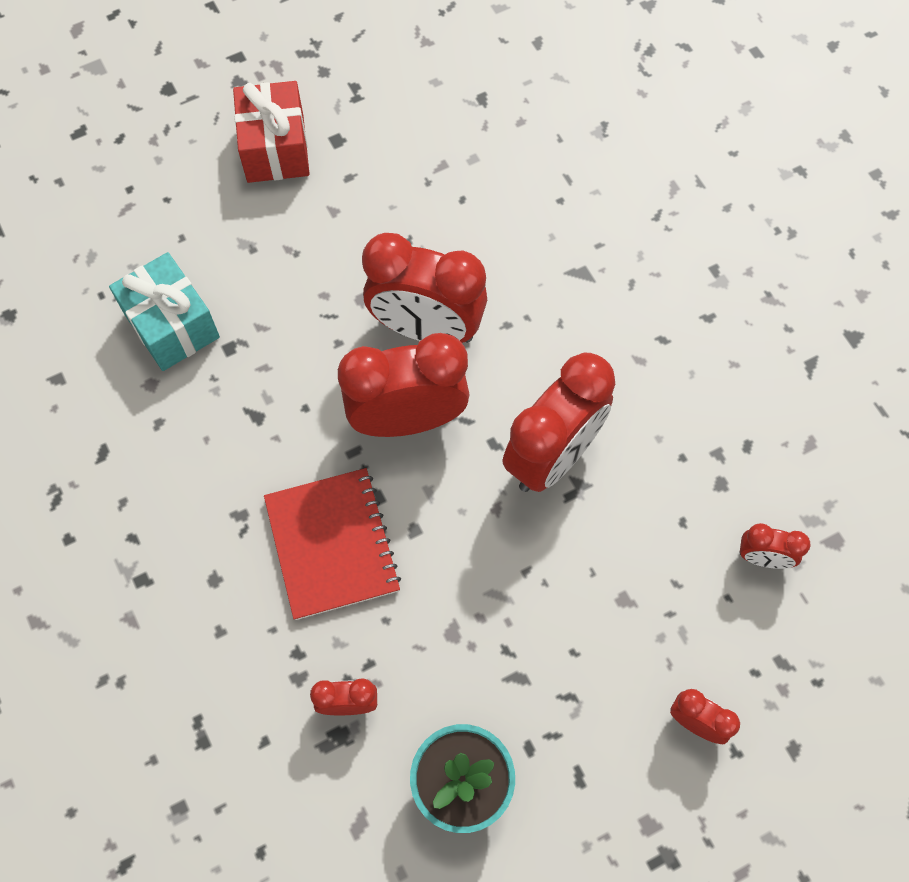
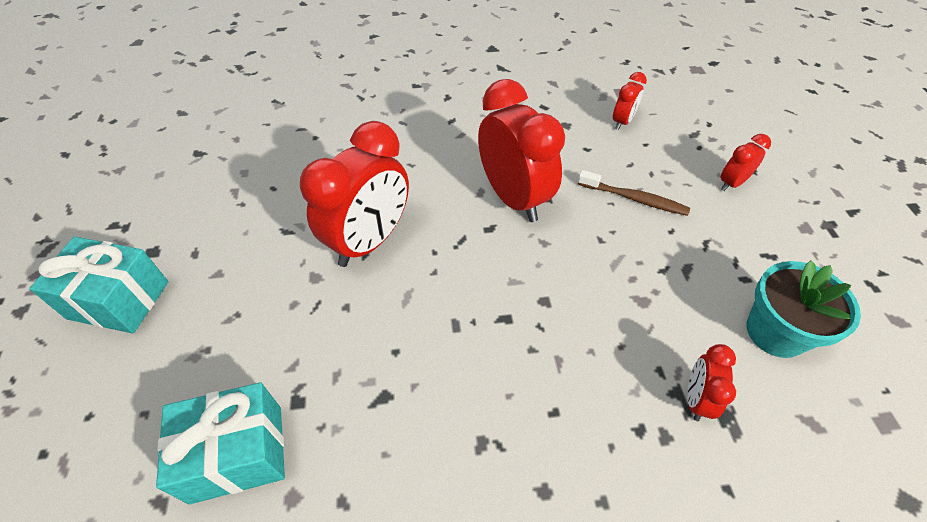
camera: 70 degrees left, 15 degrees down
red gift [233,81,310,183] -> turquoise gift [29,237,168,334]
red notebook [264,468,401,620] -> none
red clock [338,333,470,437] -> none
none -> brown toothbrush [578,170,690,216]

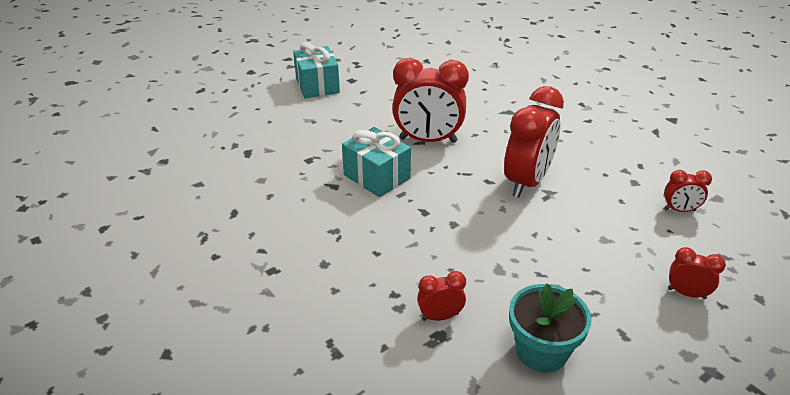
camera: 60 degrees right, 15 degrees down
turquoise gift [156,382,285,505] -> turquoise gift moved to [342,127,411,197]
brown toothbrush [578,170,690,216] -> none

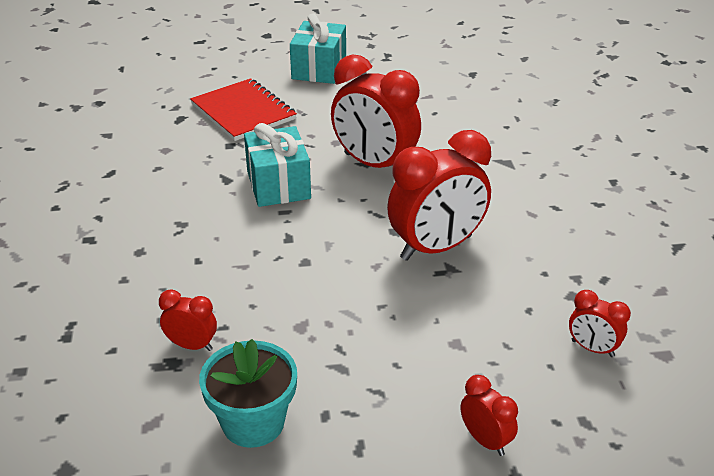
camera: 30 degrees right, 0 degrees up
none -> red notebook [190,78,297,141]

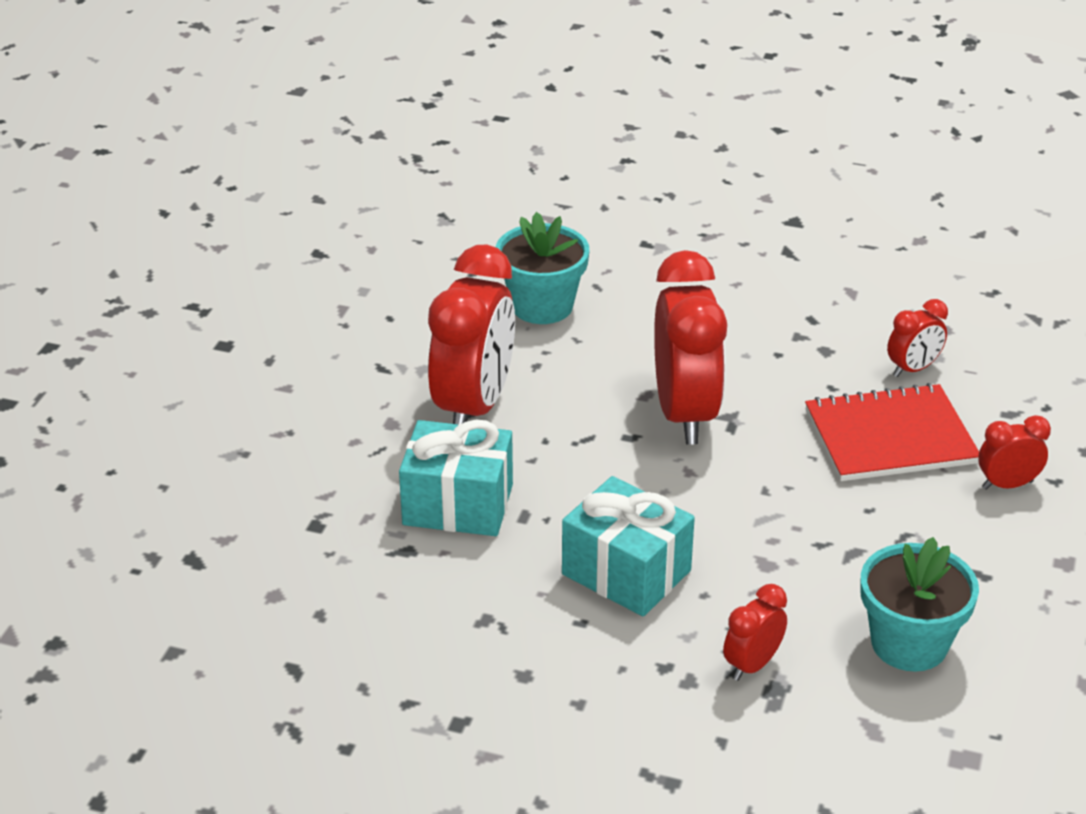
camera: 65 degrees left, 0 degrees up
red notebook [190,78,297,141] -> red notebook moved to [805,383,979,481]
turquoise gift [290,13,346,84] -> turquoise gift moved to [562,476,695,616]
red clock [331,54,421,168] -> red clock turned 45 degrees counterclockwise [428,244,515,424]
none -> turquoise flower pot [495,212,589,324]

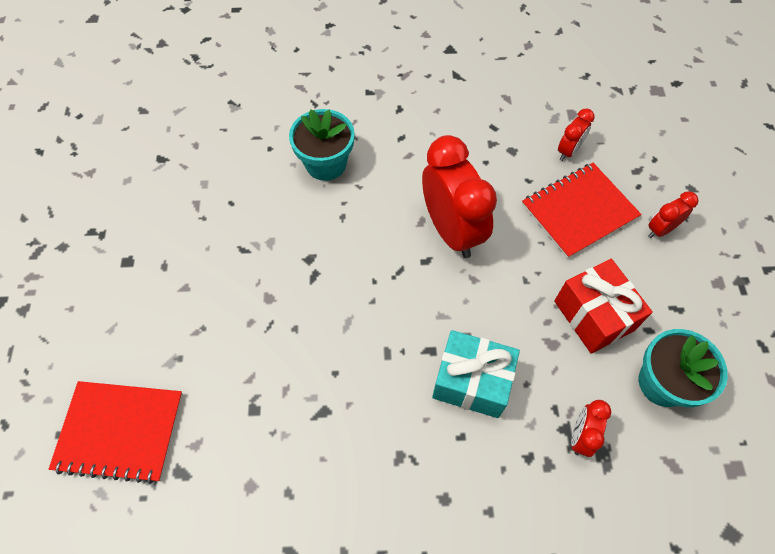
camera: 20 degrees left, 25 degrees up
turquoise gift [399,420,513,536] -> none
red clock [428,244,515,424] -> none
none -> red notebook [49,381,183,484]
none -> red gift [554,259,653,354]

